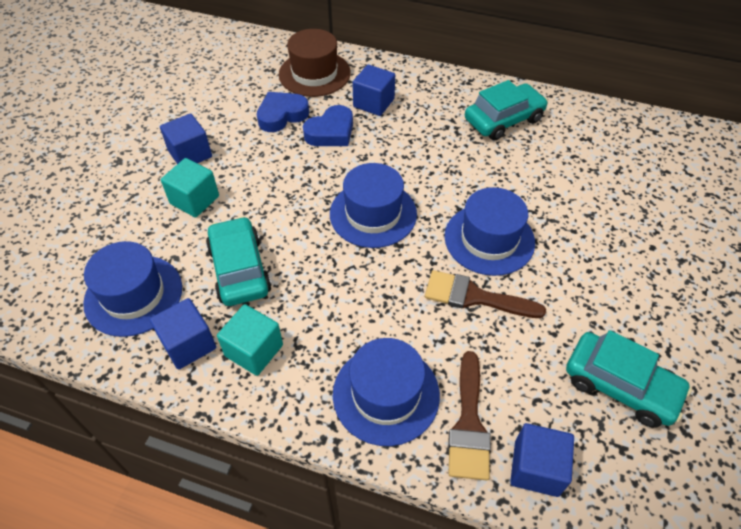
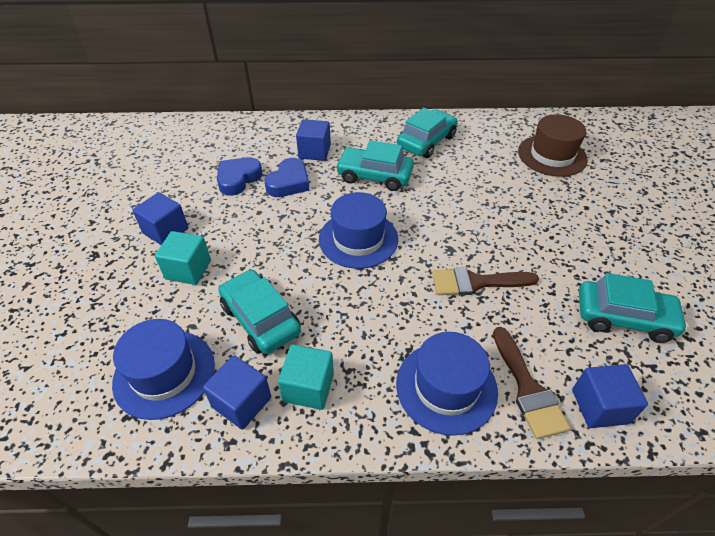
camera: 20 degrees left, 5 degrees down
brown hat [279,29,351,97] -> brown hat moved to [518,114,588,177]
blue hat [444,187,535,276] -> none
none -> turquoise car [335,140,414,191]

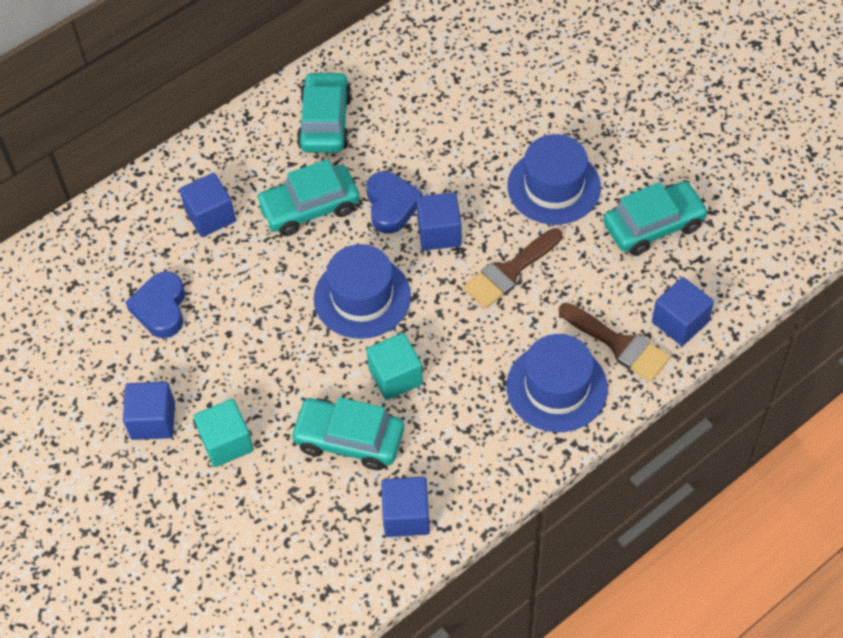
camera: 35 degrees left, 10 degrees up
blue hat [112,319,215,420] -> blue hat moved to [508,134,601,225]
blue heart [264,158,310,197] -> blue heart moved to [366,171,423,233]
turquoise cube [278,344,334,410] -> turquoise cube moved to [366,333,423,400]
brown hat [518,114,588,177] -> none
none -> blue cube [416,192,462,251]

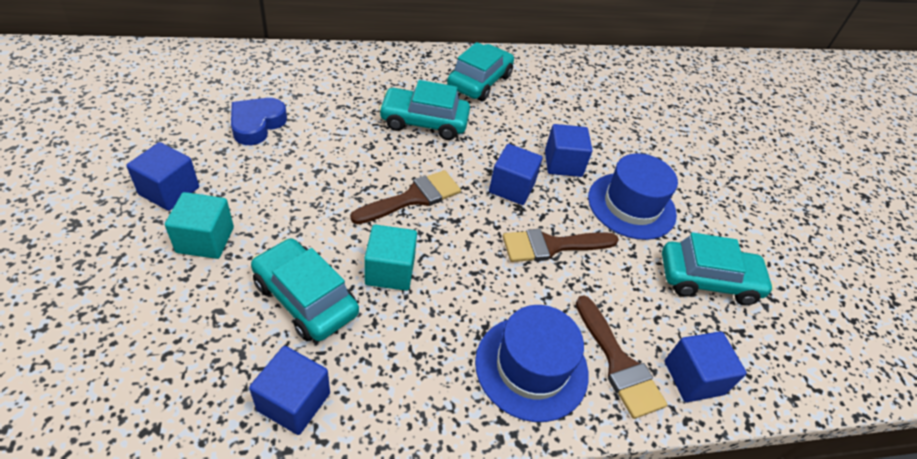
camera: 20 degrees right, 10 degrees down
blue cube [179,173,236,237] -> blue cube moved to [545,124,593,177]
blue hat [314,244,411,339] -> brown brush [350,170,461,224]
blue heart [366,171,423,233] -> none

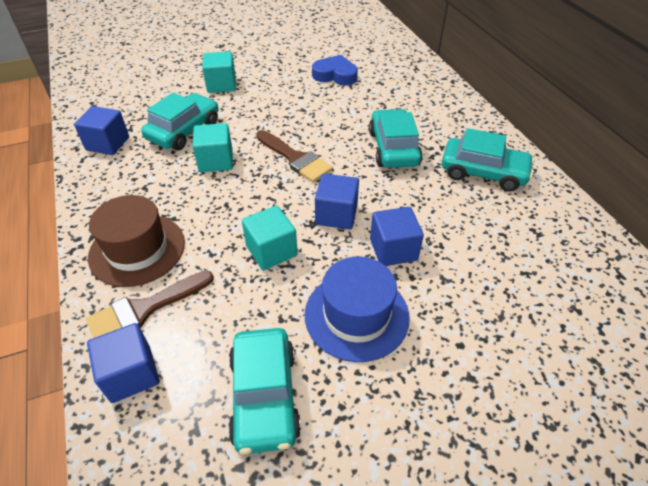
camera: 85 degrees right, 0 degrees up
blue cube [126,142,199,211] -> none
blue hat [475,305,589,422] -> brown hat [88,195,185,287]
brown brush [503,229,619,262] -> turquoise cube [242,205,297,270]

